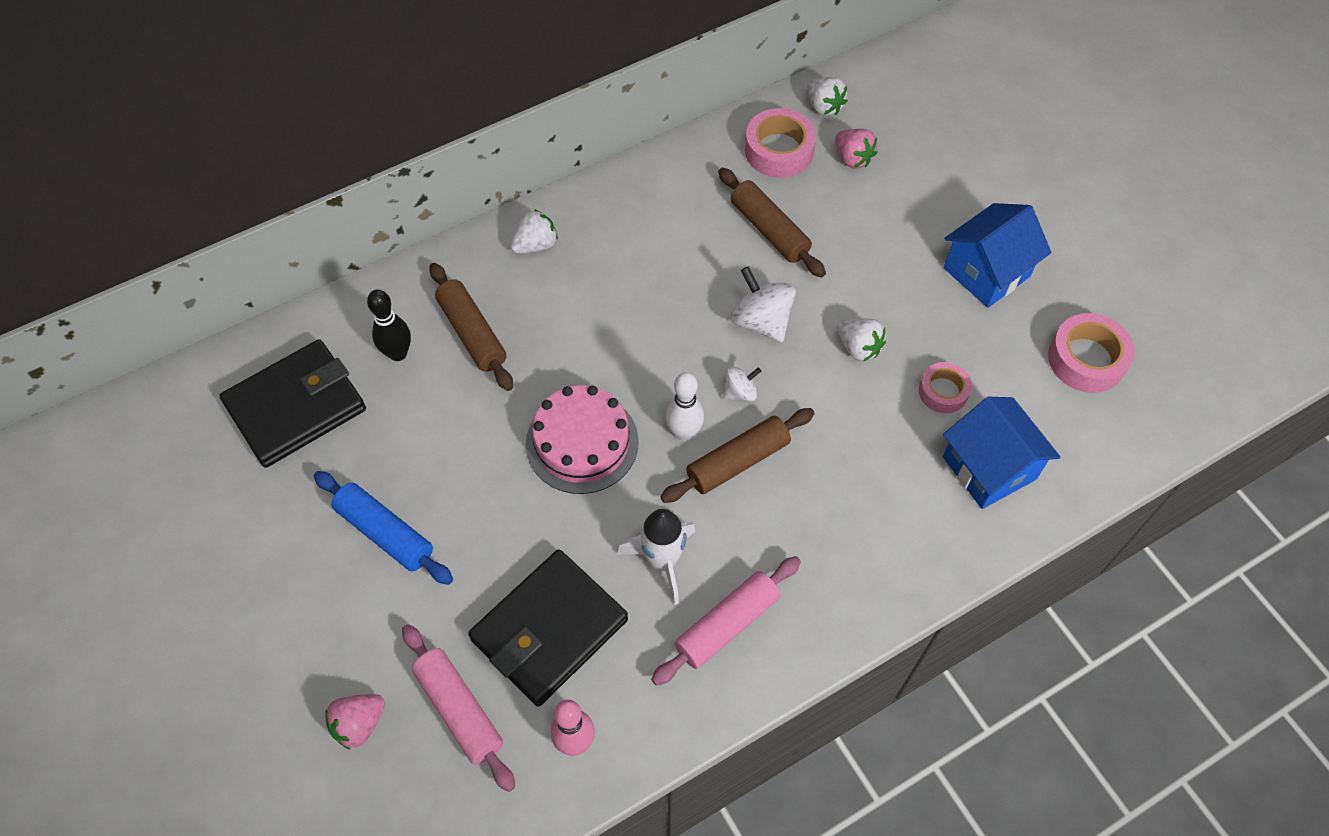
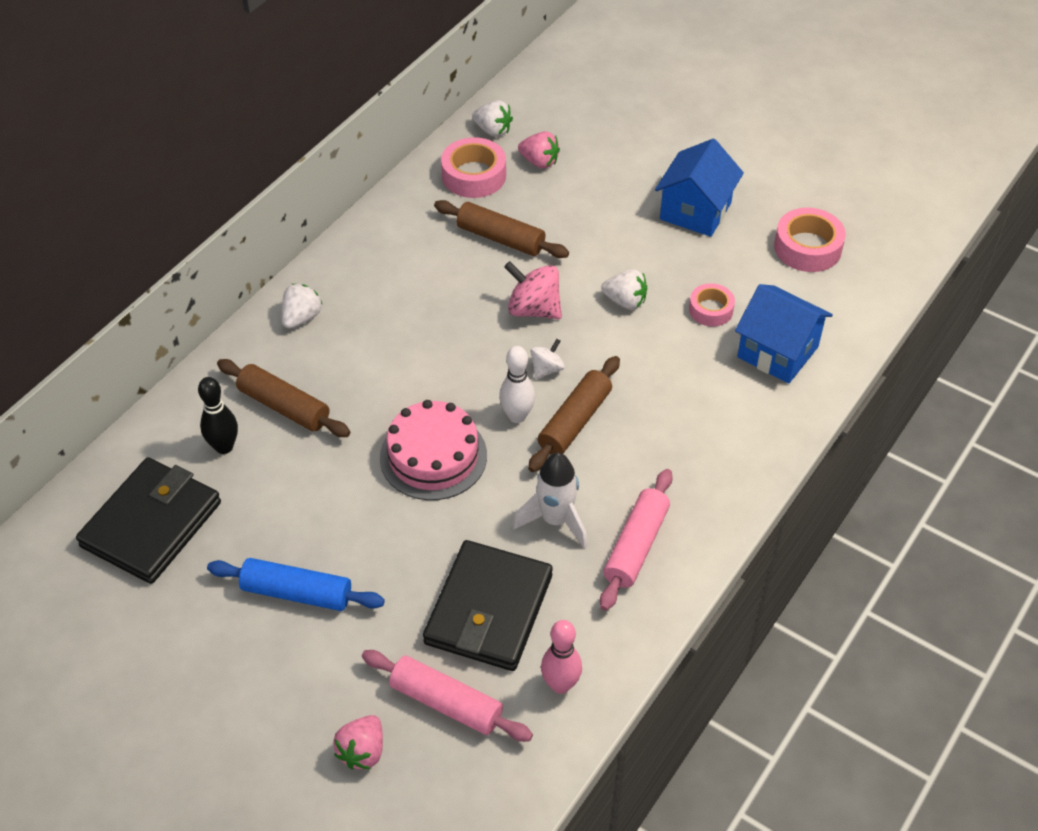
camera: 25 degrees left, 10 degrees down
white spinning top [731,266,796,342] -> pink spinning top [504,261,562,319]

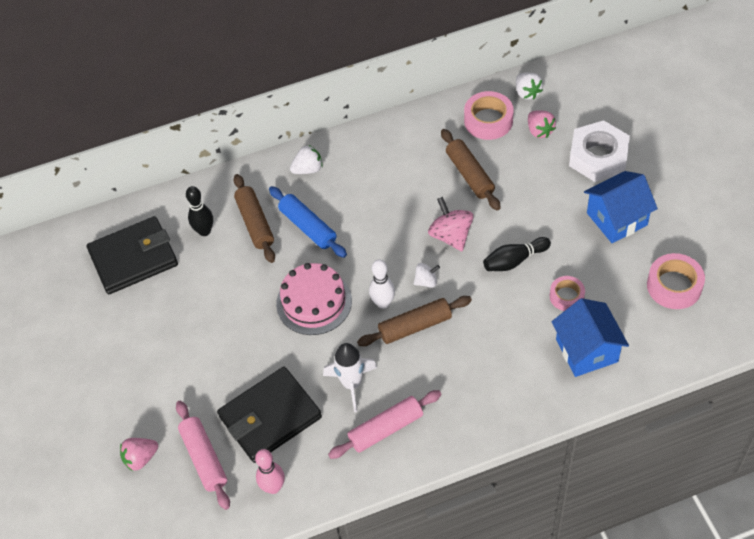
camera: 40 degrees right, 5 degrees up
blue rolling pin [207,558,385,611] -> blue rolling pin moved to [269,186,347,258]
white strawberry [601,269,647,309] -> black bowling pin [483,237,551,271]
none -> white nut [569,120,630,182]

